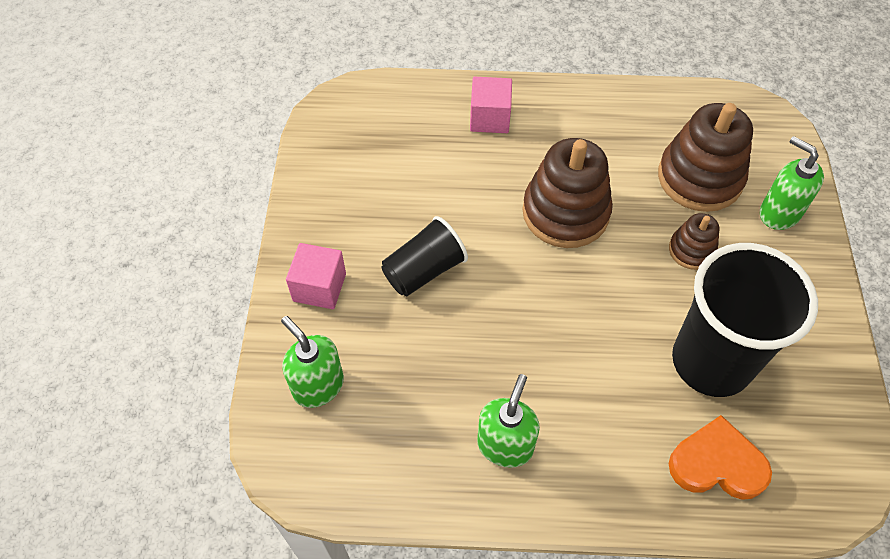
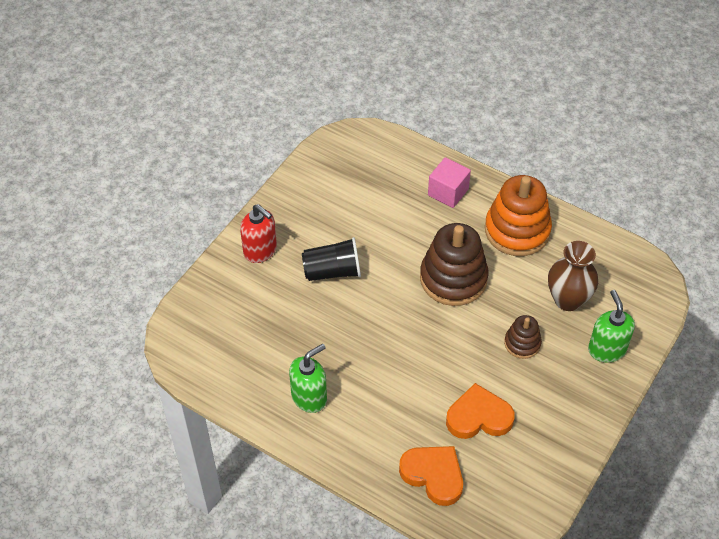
camera: 30 degrees right, 5 degrees down
green soap dispenser [281,316,344,408] -> none
pink cube [286,243,346,309] -> red soap dispenser [240,204,277,263]
brown stacking toy [658,103,753,212] -> brown vase [548,241,598,311]
black cup [672,243,818,397] -> orange heart [446,383,515,439]
none -> orange stacking toy [485,175,552,256]

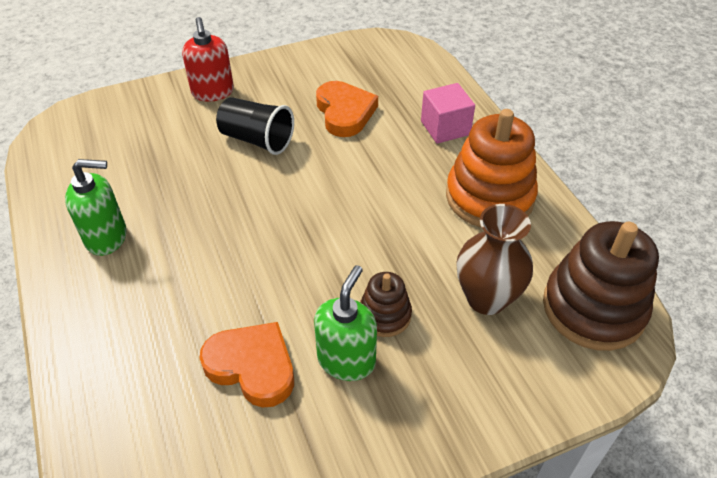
camera: 35 degrees right, 5 degrees down
orange heart [399,446,463,506] -> orange heart moved to [316,81,378,137]
brown stacking toy [420,223,489,306] -> brown stacking toy moved to [543,221,659,351]
green soap dispenser [588,290,635,362] -> green soap dispenser moved to [314,265,377,381]

